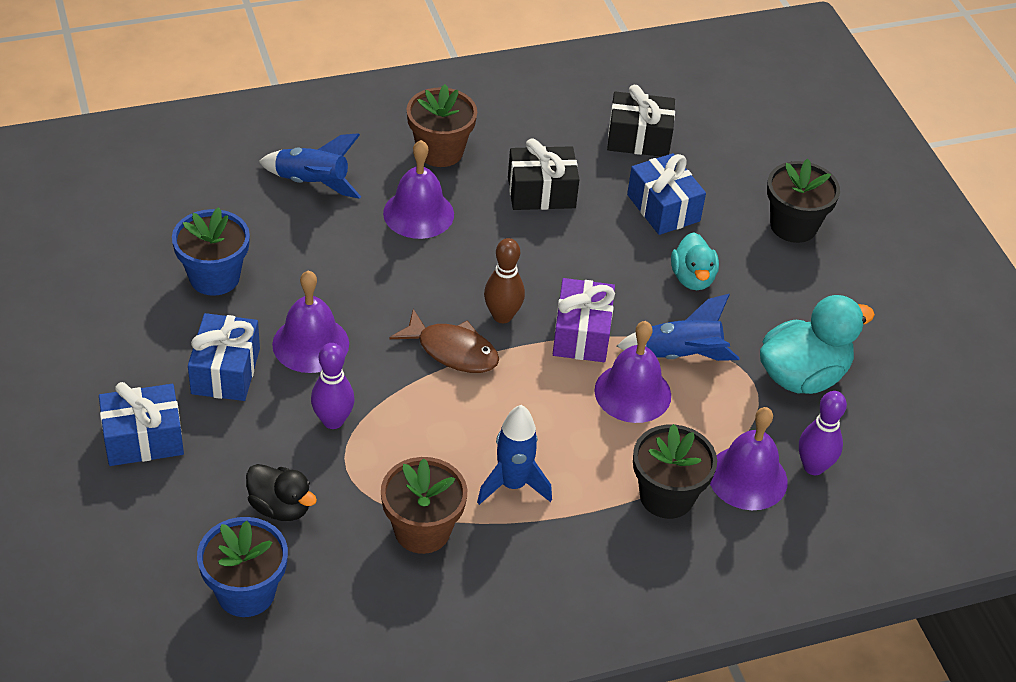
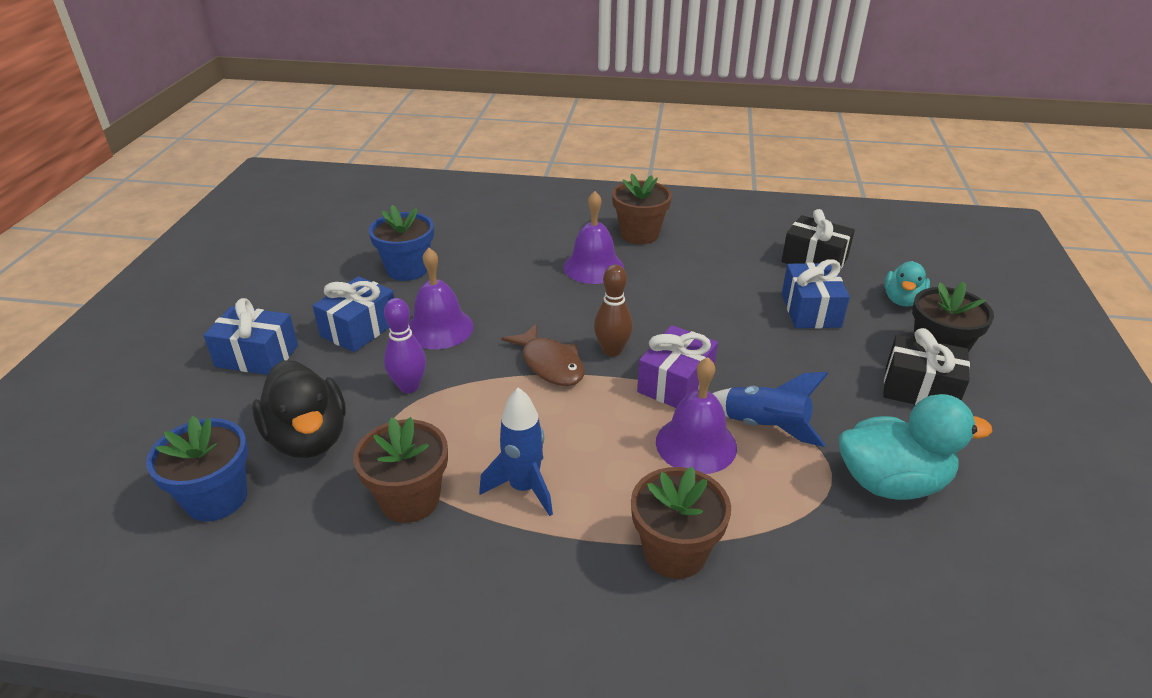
camera: 30 degrees right, 10 degrees down
black duck [246,464,317,521] -> black duck [252,360,346,458], size x1.63
blue rocket [259,133,361,199] -> none
black gift [508,139,580,210] -> black gift moved to [883,328,970,405]
black flower pot [633,424,717,519] -> brown flower pot [631,467,731,579]
turquoise duck [671,232,719,290] -> turquoise duck moved to [884,261,930,307]
purple bell [710,407,787,510] -> none
purple bowling pin [799,391,847,475] -> none

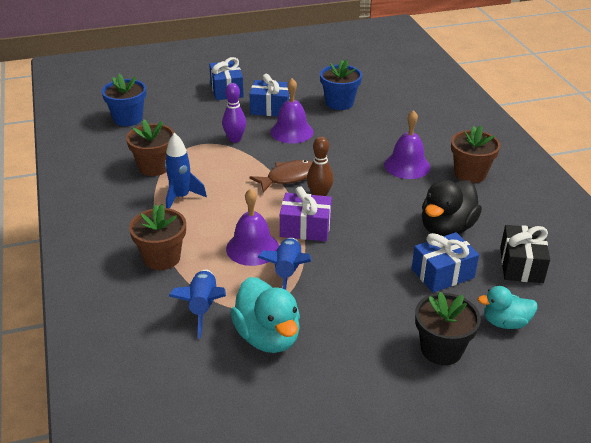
camera: 65 degrees right, 0 degrees up
black duck [252,360,346,458] -> black duck moved to [422,180,482,236]
brown fish [501,324,585,386] -> brown fish turned 150 degrees counterclockwise [249,160,312,193]
black gift [883,328,970,405] -> none
none -> blue rocket [169,269,226,338]

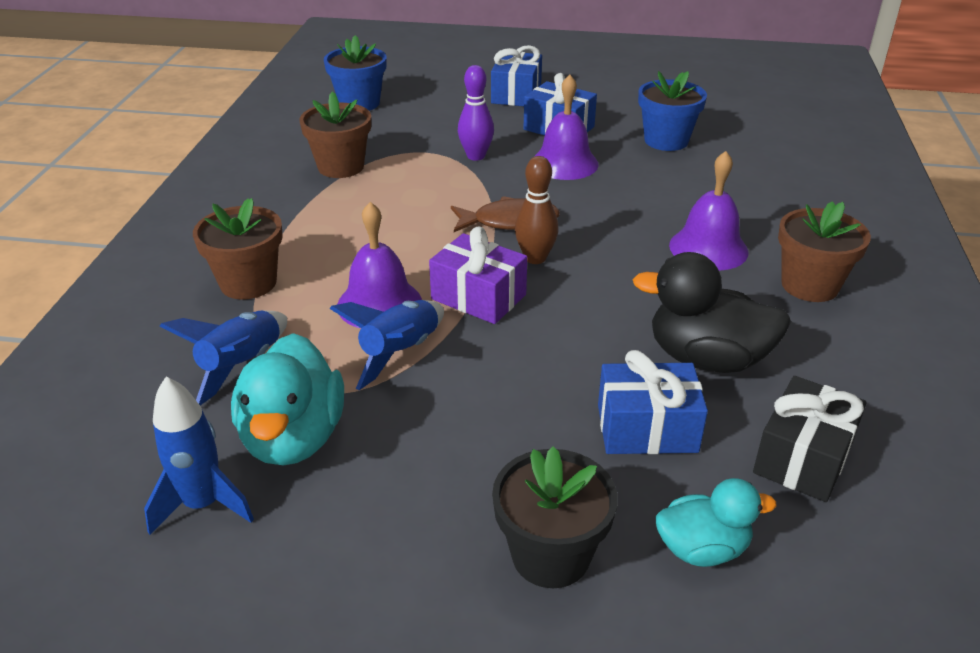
camera: 25 degrees right, 0 degrees up
blue rocket [165,133,207,209] -> blue rocket moved to [144,377,254,535]
black duck [422,180,482,236] -> black duck turned 45 degrees clockwise [632,252,791,373]
turquoise duck [478,286,538,329] -> turquoise duck turned 150 degrees clockwise [655,478,776,567]

